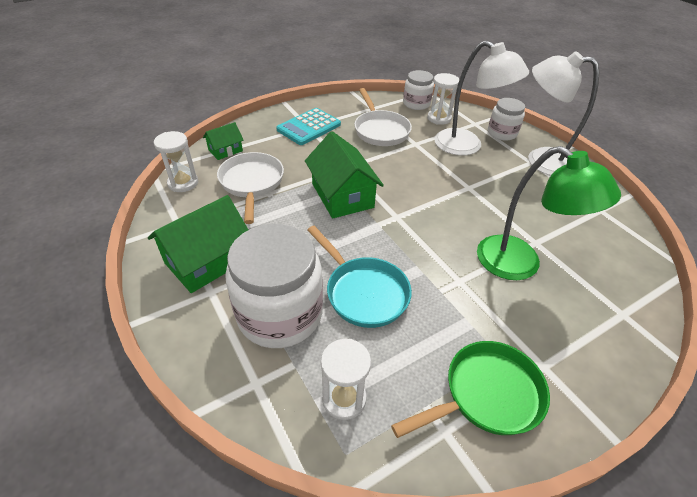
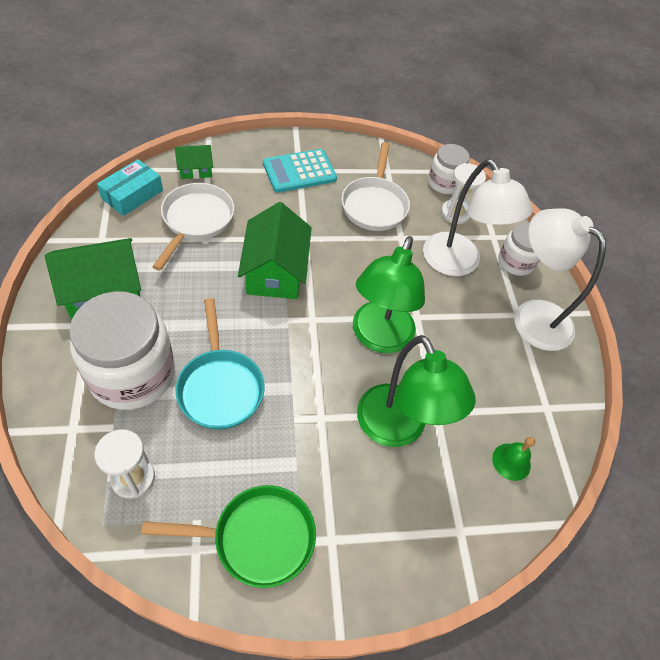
camera: 20 degrees right, 10 degrees up
white hourglass [154,131,198,192] -> turquoise box [97,159,163,216]
none -> green lamp [353,236,425,353]
none -> green bell [492,437,535,481]

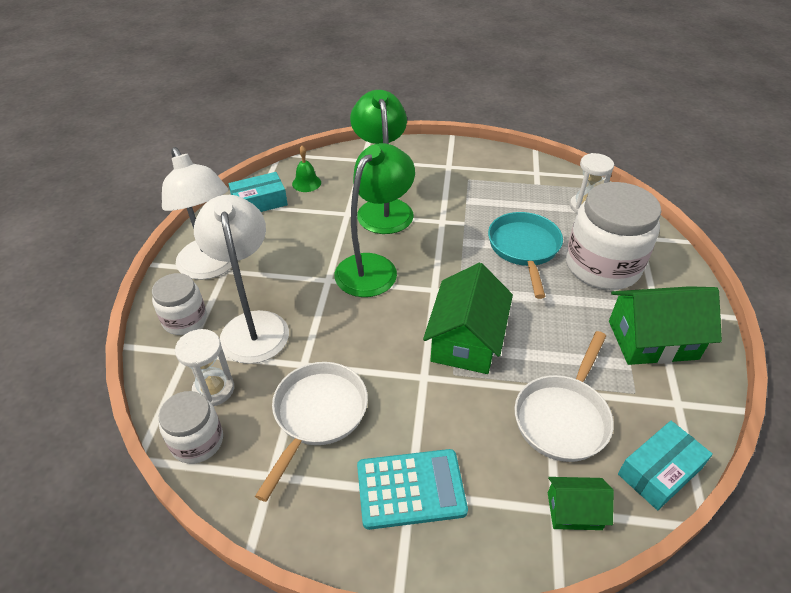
camera: 160 degrees left, 10 degrees down
green pan [141,485,316,588] -> none
none -> turquoise box [228,172,288,212]

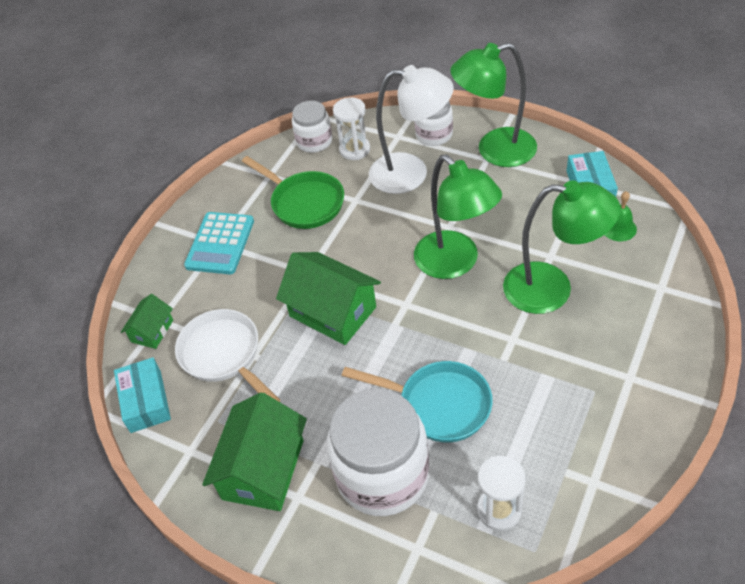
camera: 115 degrees right, 5 degrees up
white lamp [162,147,232,280] -> green lamp [450,43,537,167]
white pan [255,362,368,502] -> green pan [242,156,344,229]

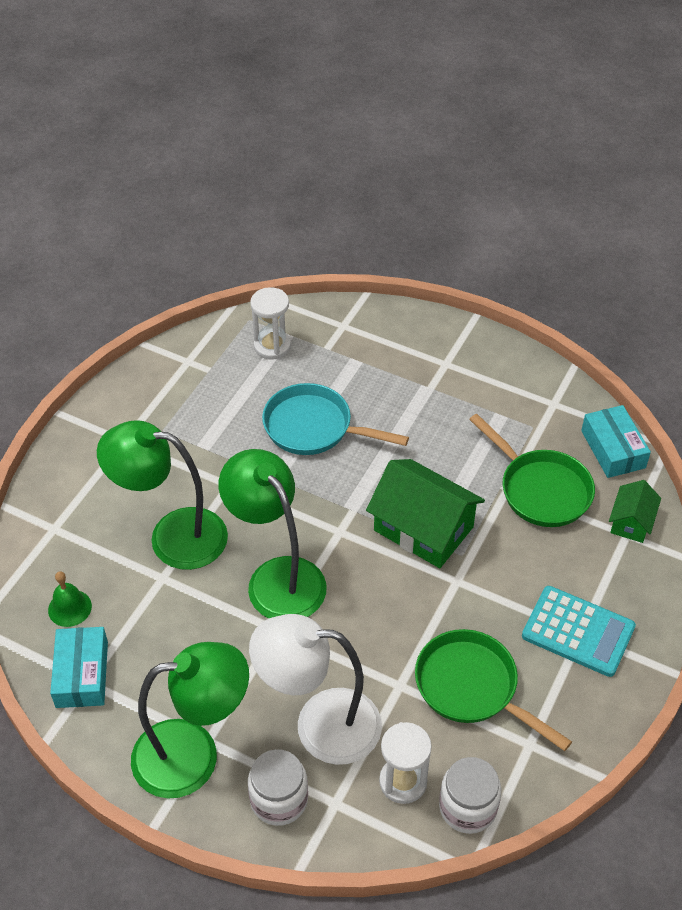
camera: 175 degrees right, 0 degrees up
white pan [175,309,280,402] -> green pan [469,414,595,527]
turquoise calculator [184,212,254,274] -> turquoise calculator turned 105 degrees clockwise [522,586,636,677]
green house [202,392,307,511] -> none
white jar [327,389,429,516] -> none

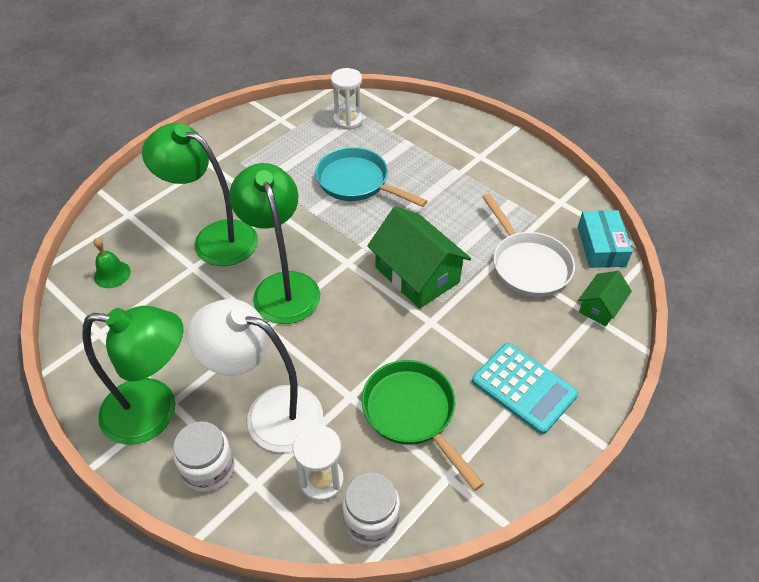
camera: 15 degrees right, 0 degrees up
turquoise box [50,627,108,708] -> none
green pan [469,414,595,527] -> white pan [482,194,575,297]

